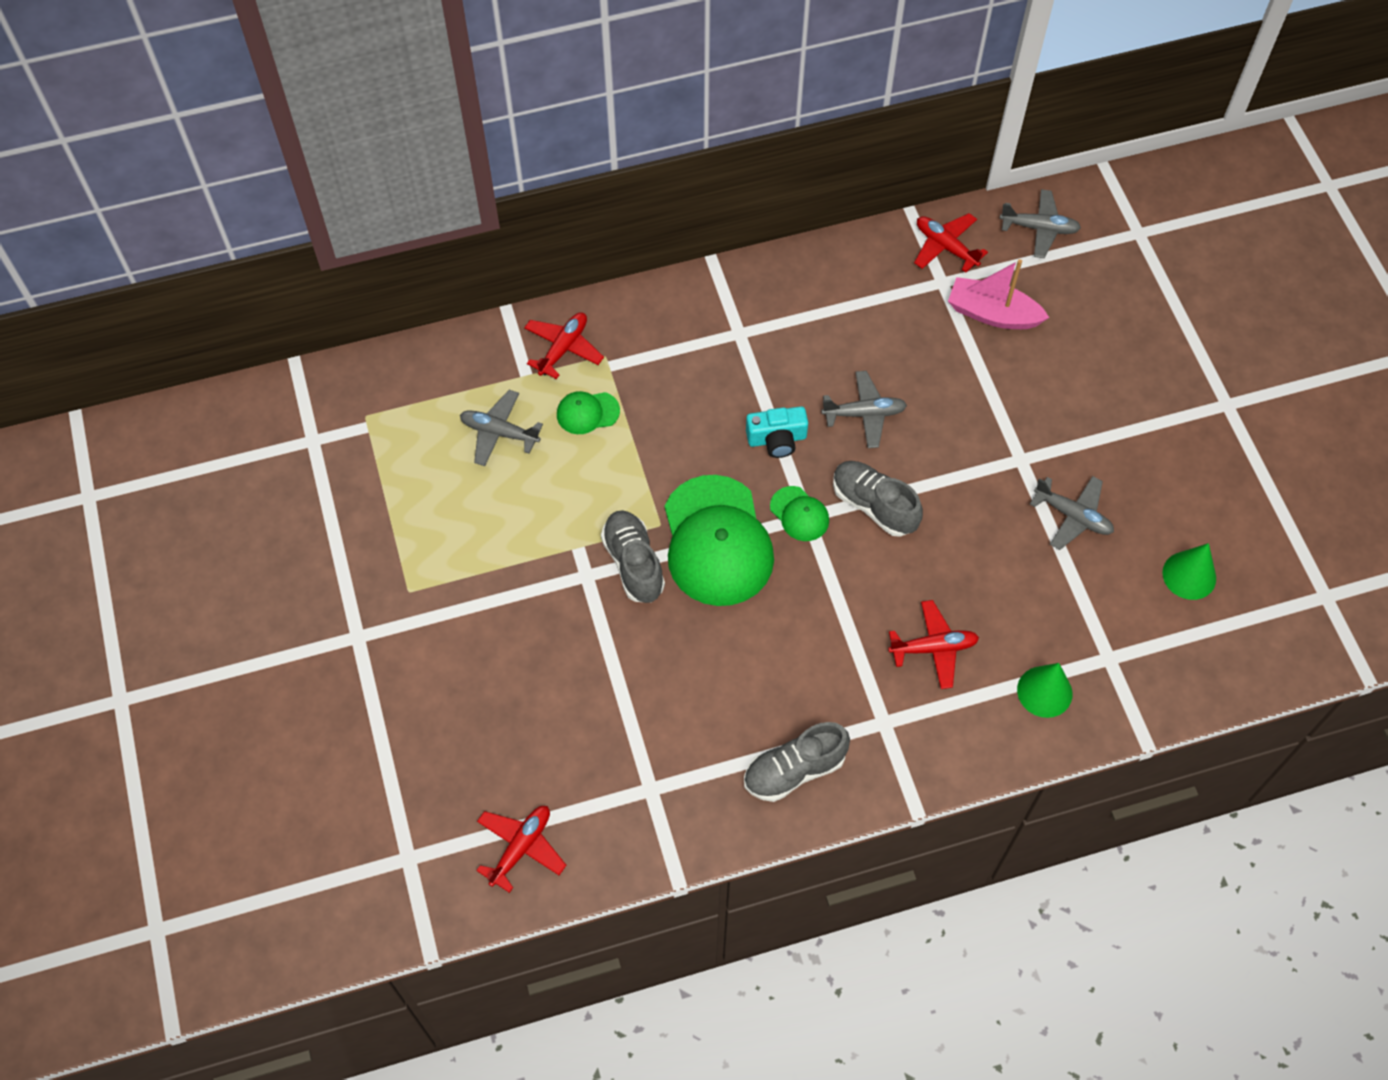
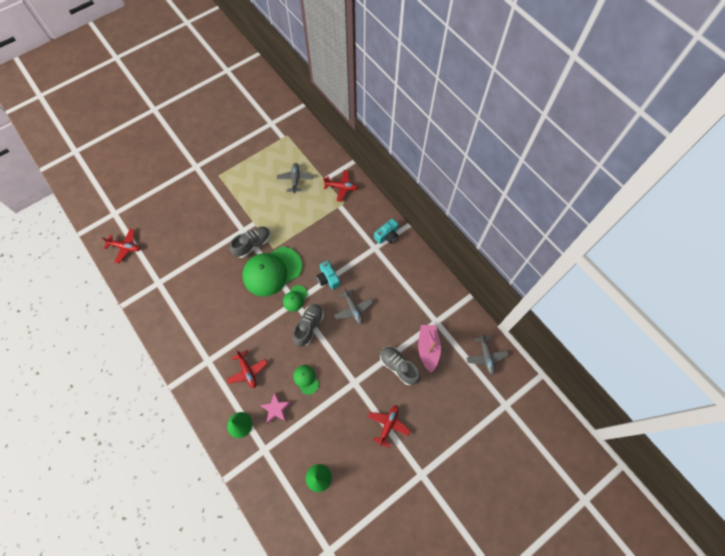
camera: 70 degrees right, 5 degrees up
green cap [557,391,620,434] -> green cap moved to [293,365,319,395]
grey shoe [744,722,850,802] -> grey shoe moved to [380,347,420,385]
red plane [914,213,988,273] -> red plane moved to [368,405,410,448]
grey plane [1030,476,1114,550] -> none
none -> pink star [260,392,291,424]
none -> turquoise camera [374,218,399,244]

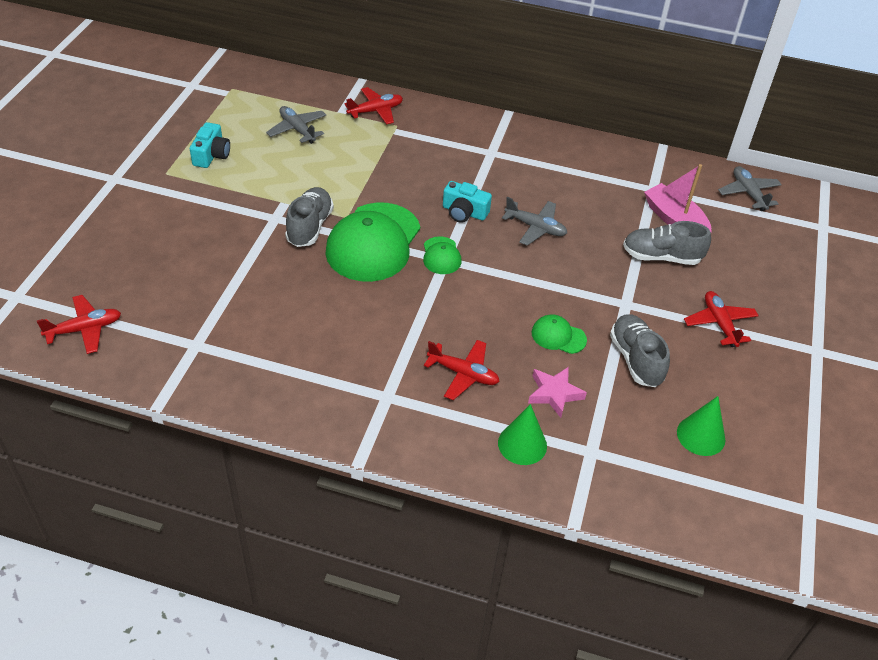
camera: 40 degrees left, 20 degrees down
grey shoe [293,304,324,347] -> grey shoe moved to [610,314,670,387]
turquoise camera [374,218,399,244] -> turquoise camera moved to [190,122,230,168]
grey plane [466,333,509,375] -> grey plane turned 150 degrees counterclockwise [718,166,782,211]

